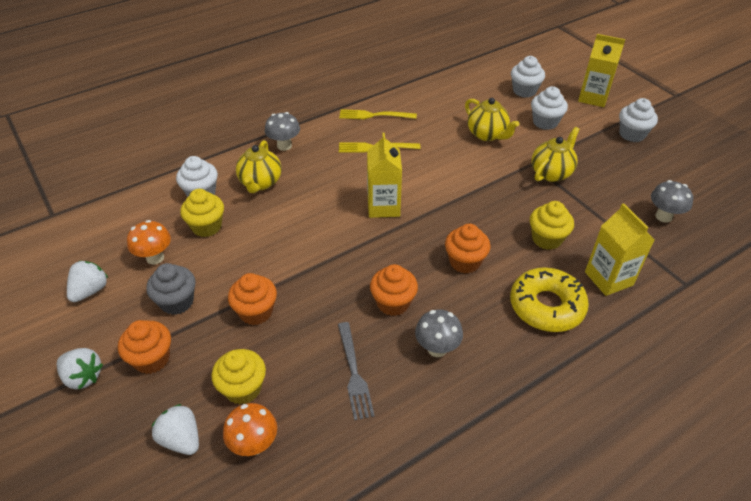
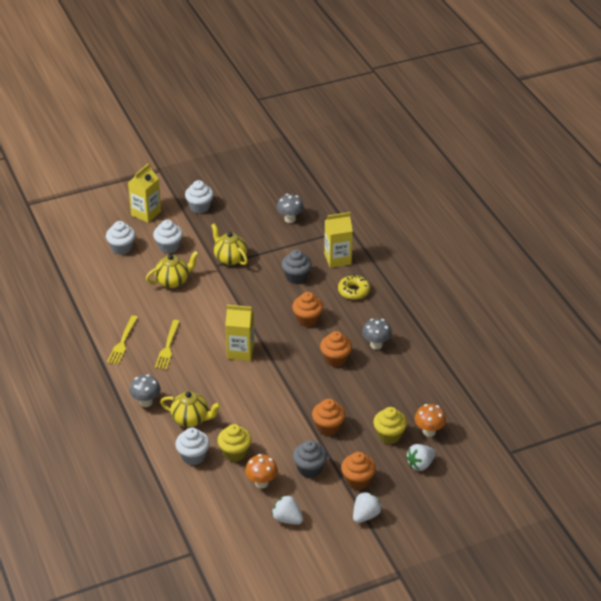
camera: 80 degrees left, 5 degrees down
grey fork [338,322,375,420] -> none
yellow donut [510,267,589,332] -> yellow donut [338,274,370,300], size x0.66
yellow cupcake [530,201,574,250] -> grey cupcake [281,250,312,284]

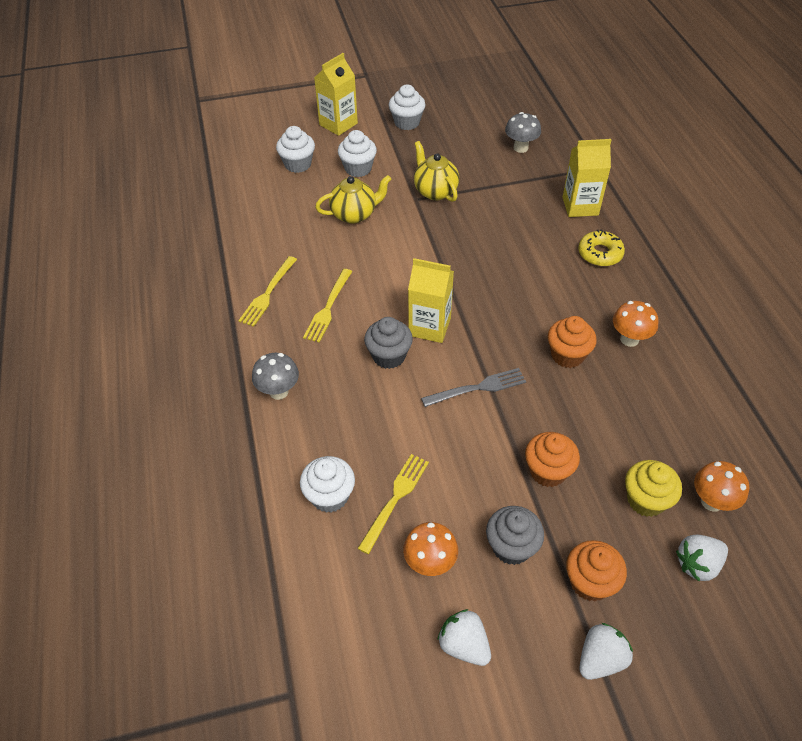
camera: 10 degrees right, 10 degrees up
yellow teapot [160,391,221,427] -> none
yellow cupcake [217,424,252,462] -> yellow fork [357,454,429,554]
grey cupcake [281,250,312,284] -> grey cupcake moved to [364,317,413,369]
orange cupcake [292,292,323,327] -> none
grey mushroom [362,318,392,350] -> orange mushroom [613,301,658,347]
none -> grey fork [421,368,526,407]

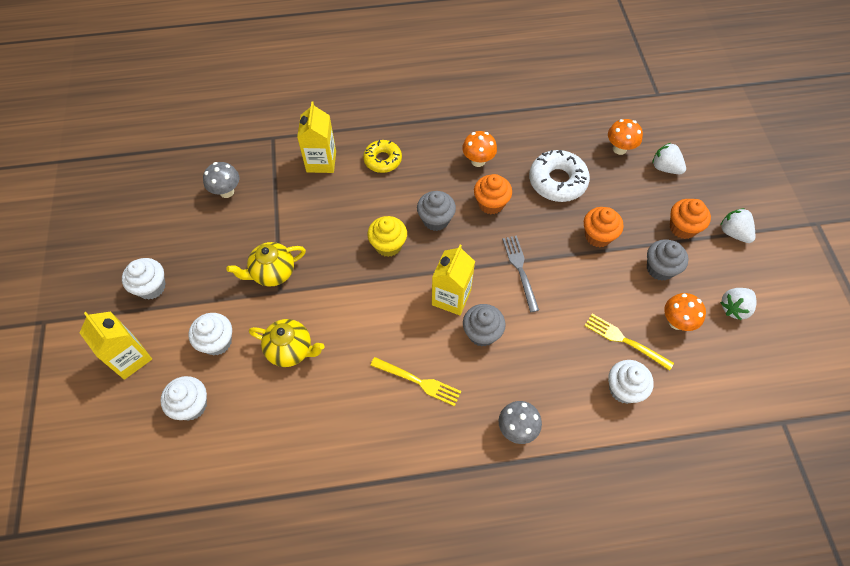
camera: 85 degrees left, 10 degrees up
yellow fork [238,256,297,327] -> none
yellow teapot [315,175,391,224] -> yellow teapot turned 120 degrees clockwise [249,319,325,367]
yellow cupcake [625,460,682,517] -> yellow cupcake moved to [367,216,407,257]
white strawberry [676,535,728,582] -> white strawberry turned 150 degrees clockwise [652,143,686,174]
none -> grey cupcake [417,191,456,231]
none -> white donut [529,150,590,202]

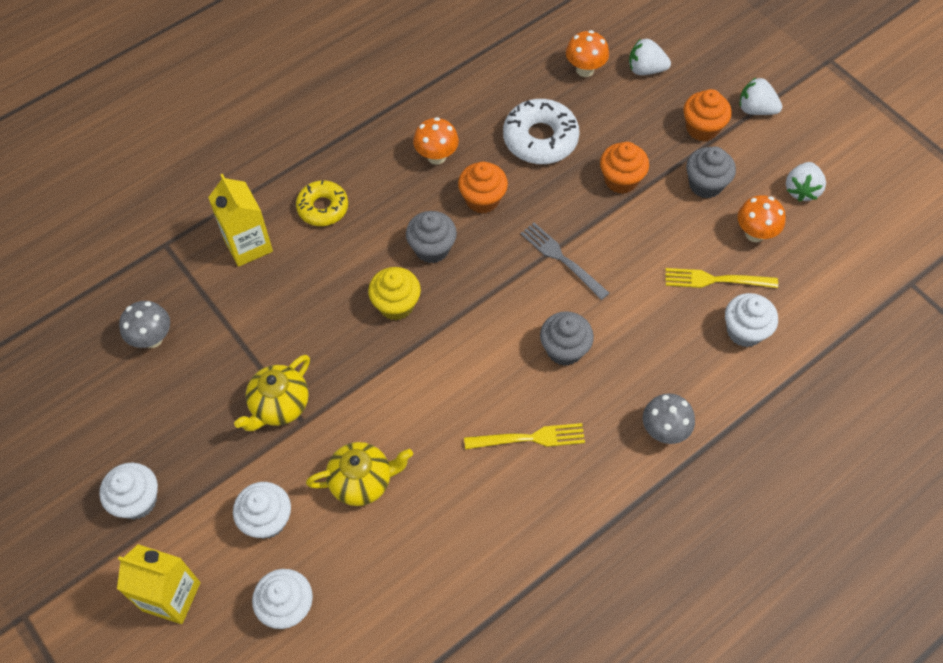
camera: 30 degrees left, 0 degrees up
yellow carton [432,245,475,315] -> none

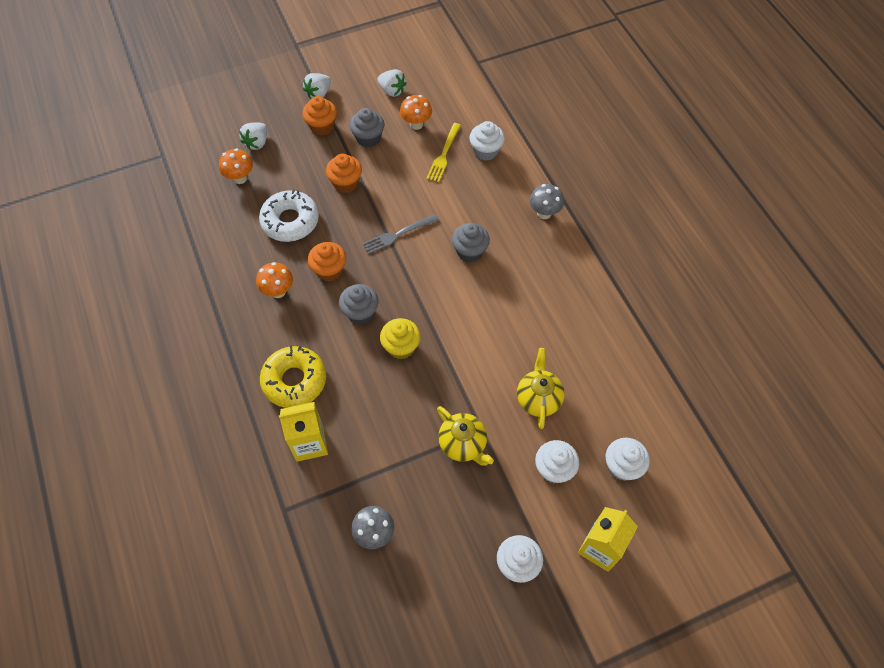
camera: 75 degrees left, 0 degrees up
yellow donut [296,180,348,226] -> yellow donut [260,346,326,408], size x1.51
yellow fork [464,423,585,449] -> none

